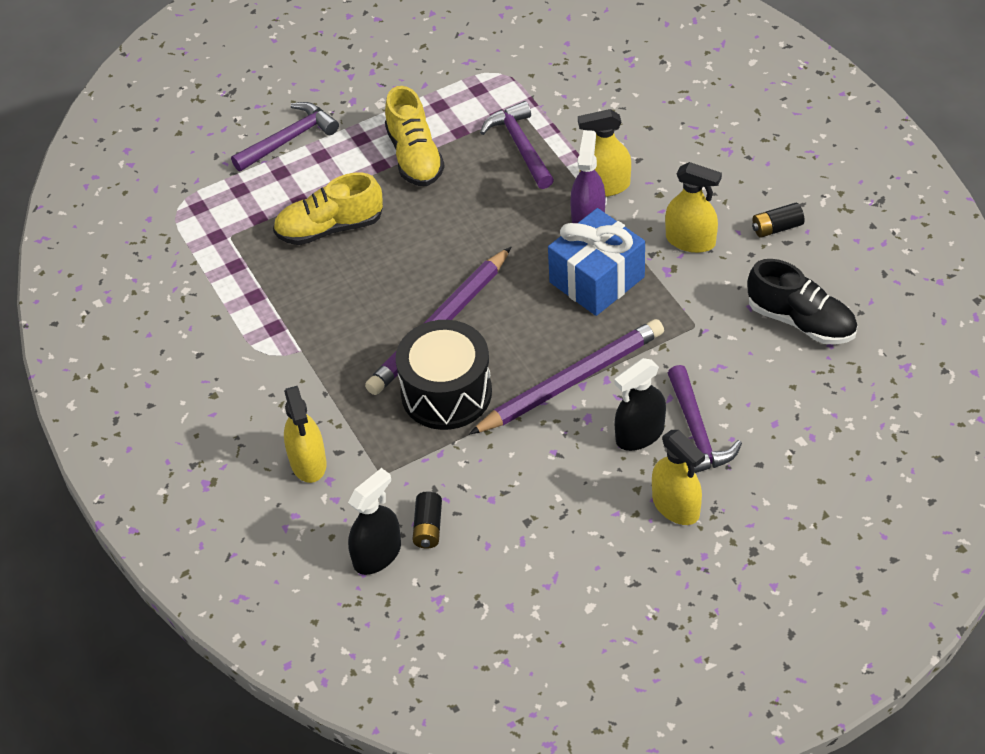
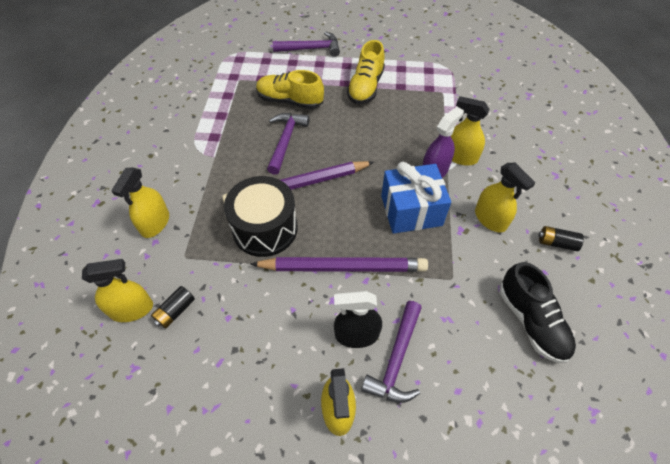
camera: 30 degrees right, 5 degrees up
black spray bottle [348,468,401,575] -> yellow spray bottle [82,259,153,322]
purple hammer [480,101,554,189] -> purple hammer moved to [267,113,310,175]

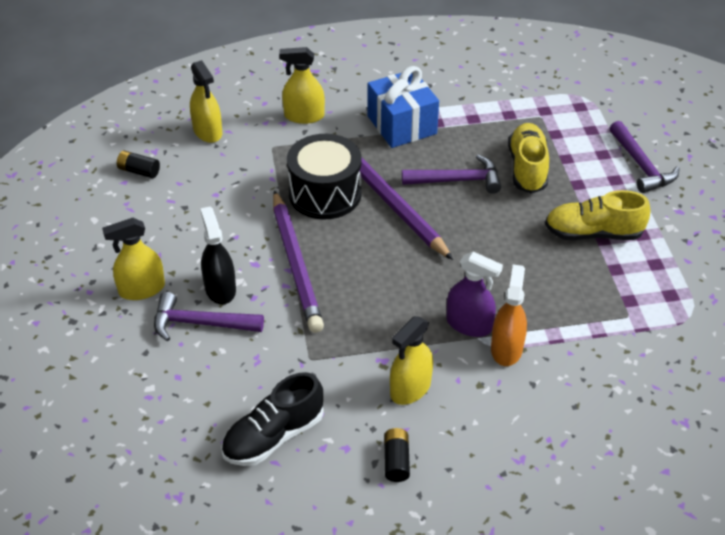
camera: 75 degrees right, 10 degrees down
black battery [151,286,195,329] -> black battery moved to [117,150,160,178]
blue gift [381,162,451,234] -> blue gift moved to [367,66,439,148]
yellow spray bottle [451,96,490,166] -> orange spray bottle [491,264,527,366]

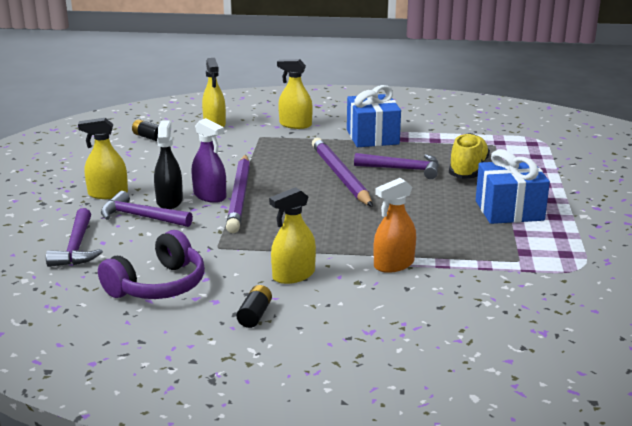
camera: 15 degrees right, 20 degrees down
black shoe [221,372,324,466] -> purple headphones [98,230,205,299]
black drum [287,134,362,219] -> none
purple spray bottle [446,252,503,337] -> purple spray bottle moved to [191,118,226,203]
orange spray bottle [491,264,527,366] -> orange spray bottle turned 150 degrees counterclockwise [373,178,416,273]
yellow shoe [545,190,650,240] -> blue gift [476,149,550,224]
purple hammer [609,121,680,193] -> purple hammer moved to [46,208,103,267]

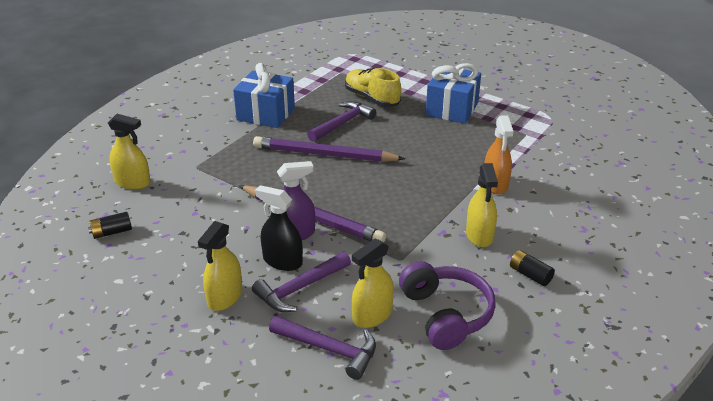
camera: 60 degrees left, 10 degrees up
yellow spray bottle [277,59,313,129] -> yellow spray bottle moved to [352,238,394,328]

